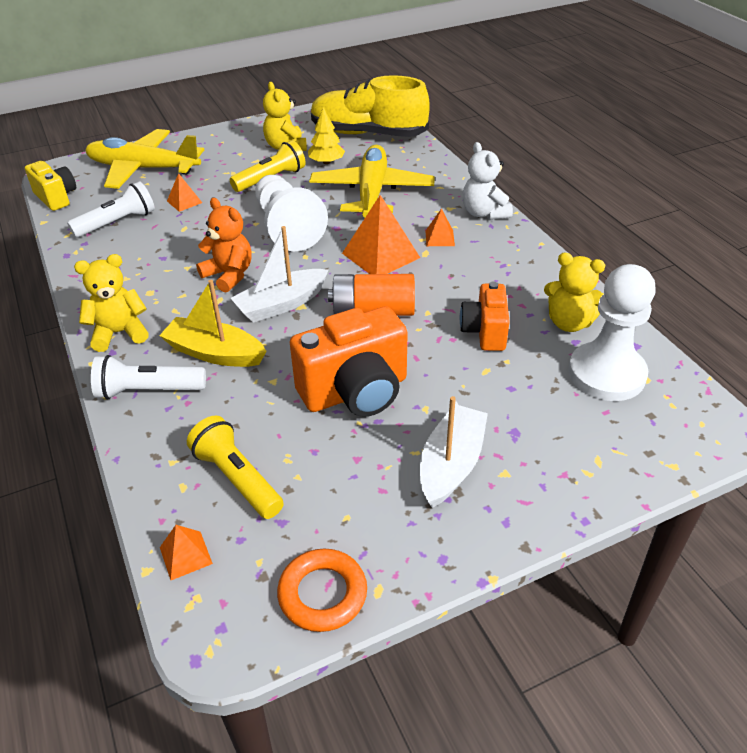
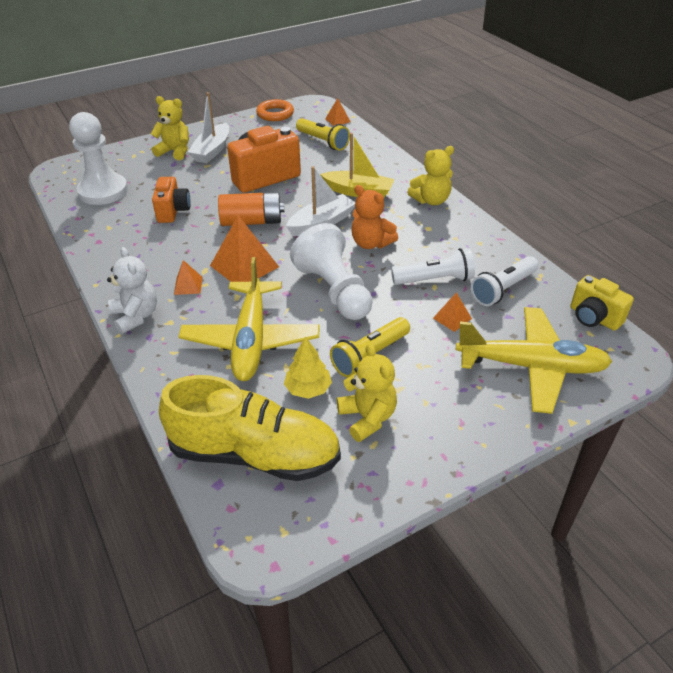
camera: 175 degrees right, 0 degrees up
white flashlight [91,355,206,399] -> white flashlight moved to [391,248,475,285]
yellow teddy bear [544,252,605,332] -> yellow teddy bear moved to [151,96,189,160]

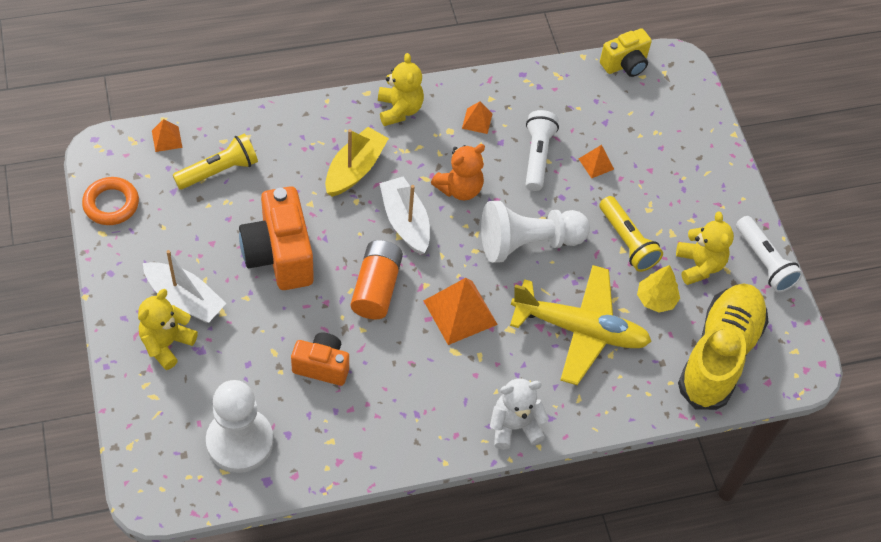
camera: 80 degrees left, 15 degrees up
orange pyramid [174,260,203,295] -> orange pyramid moved to [462,101,492,134]
yellow teddy bear [337,343,397,442] -> yellow teddy bear turned 90 degrees clockwise [676,212,734,285]
yellow plane [456,307,612,414] -> none
white flashlight [471,256,539,306] -> white flashlight moved to [736,216,803,292]

